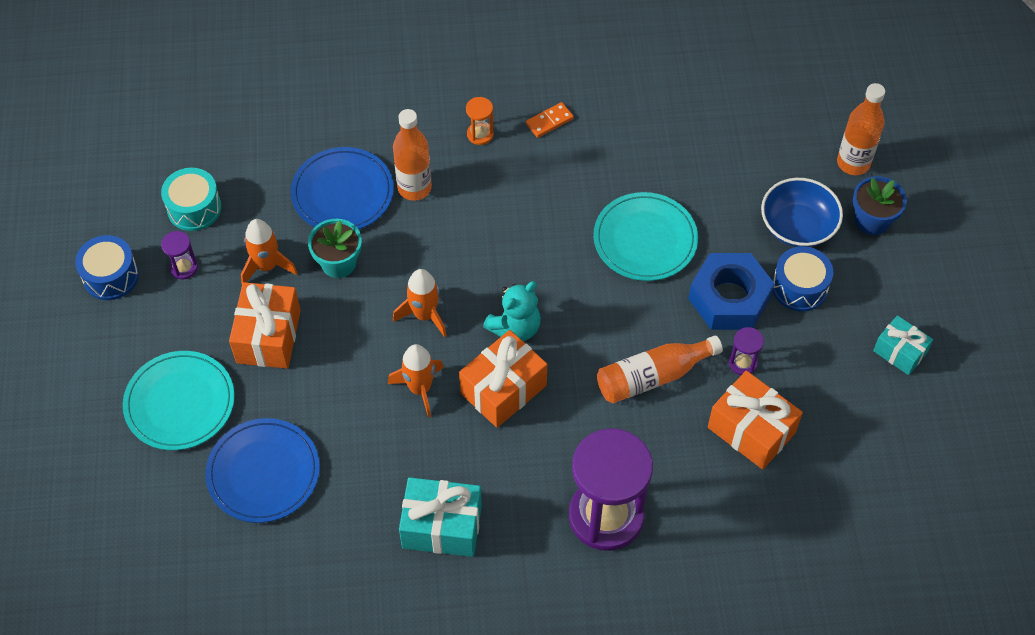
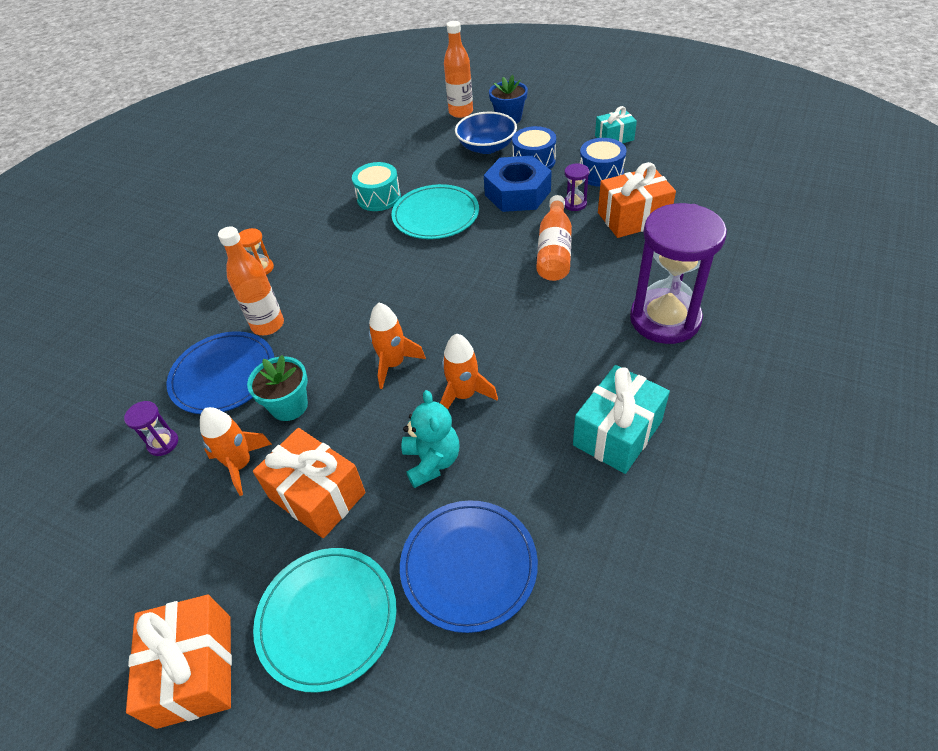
camera: 55 degrees left, 10 degrees down
blue drum [75,235,139,300] -> blue drum moved to [580,138,627,187]
turquoise drum [161,168,222,231] -> turquoise drum moved to [352,162,401,211]
purple hourglass [161,231,198,279] -> purple hourglass moved to [124,401,178,456]
orange gift [459,330,547,428] -> orange gift moved to [126,595,232,729]
turquoise teddy bear [483,281,541,341] -> turquoise teddy bear moved to [402,390,460,488]
orange domino [526,102,574,138] -> none

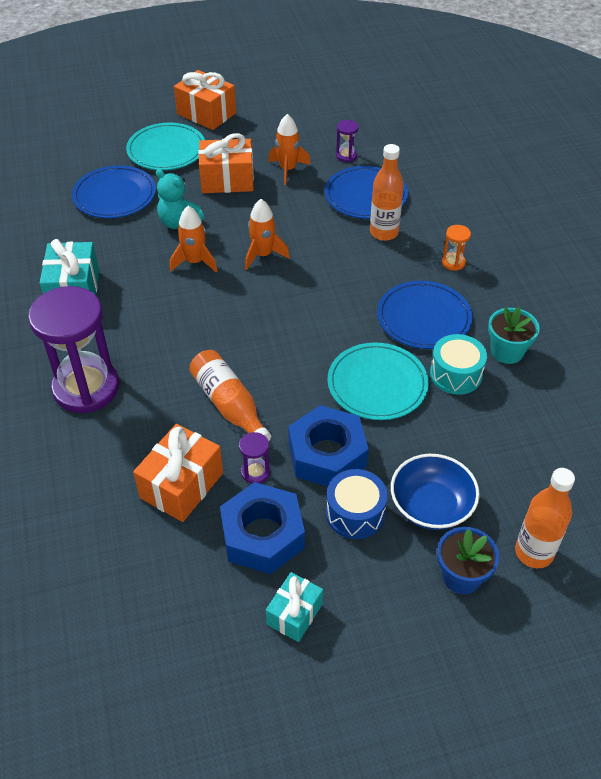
camera: 135 degrees right, 0 degrees up
turquoise flower pot [247,355,308,421] -> turquoise flower pot moved to [488,307,540,364]
blue drum [580,138,627,187] -> blue nut [220,482,305,575]
none -> blue plate [377,281,473,349]

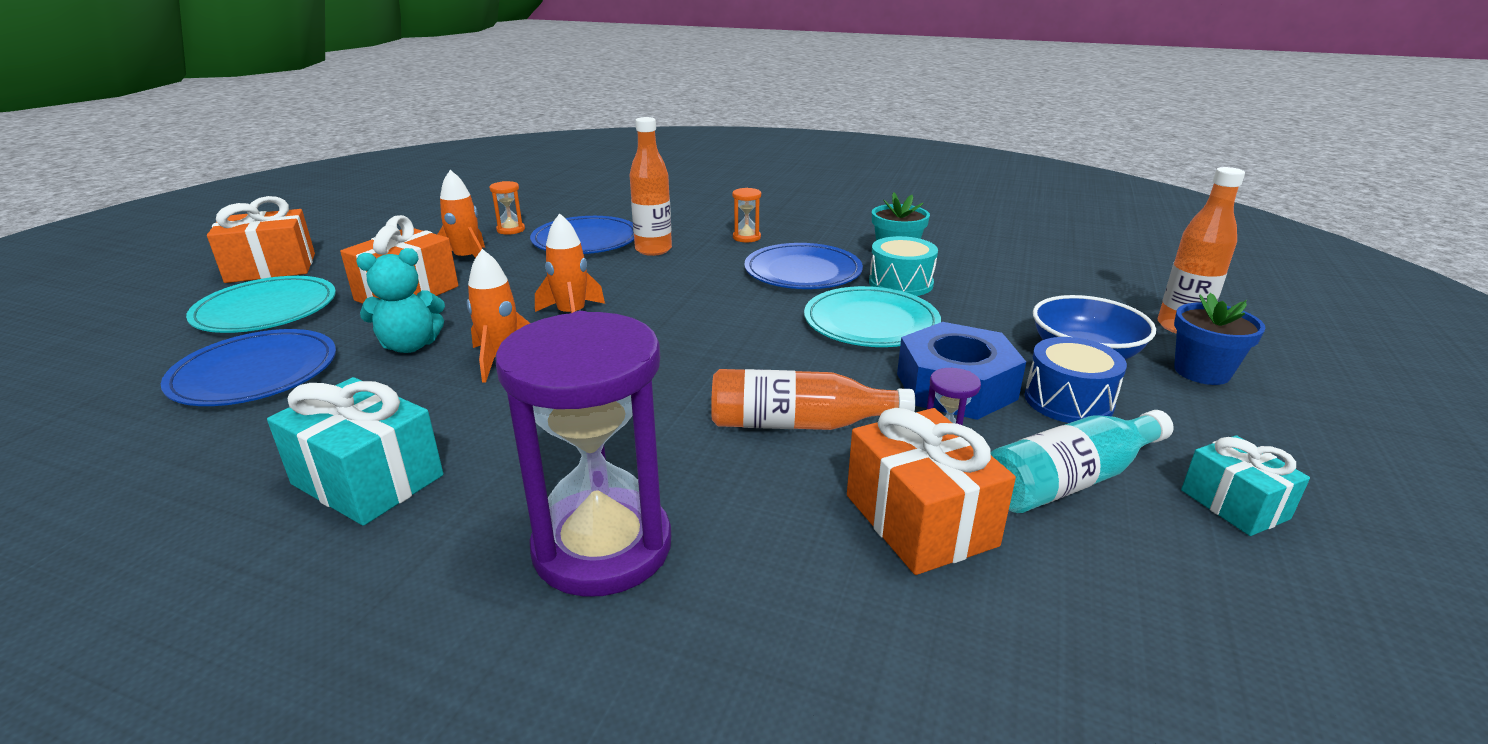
camera: 55 degrees left, 20 degrees down
blue nut [220,482,305,575] -> turquoise bottle [991,410,1174,513]
purple hourglass [336,120,359,162] -> orange hourglass [489,181,525,235]

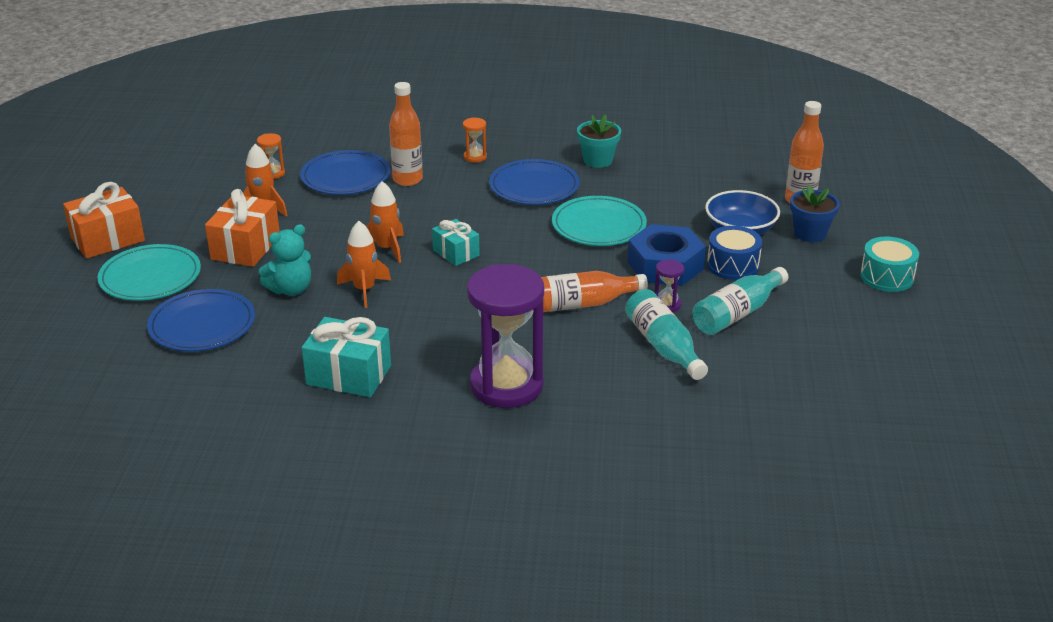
camera: 15 degrees left, 5 degrees up
orange gift [847,408,1016,575] -> turquoise bottle [625,289,708,380]
turquoise drum [869,236,938,296] -> turquoise drum moved to [860,237,919,292]
turquoise gift [1181,435,1310,536] -> turquoise gift moved to [432,219,480,266]

